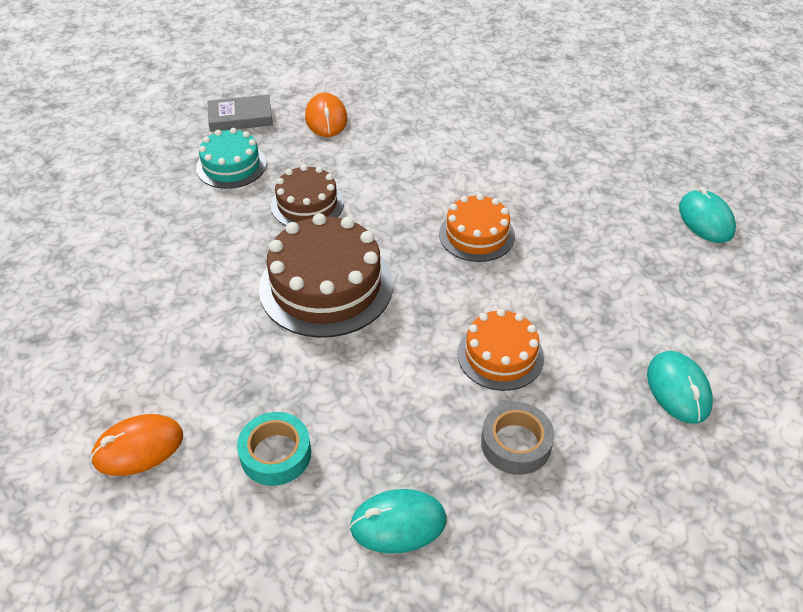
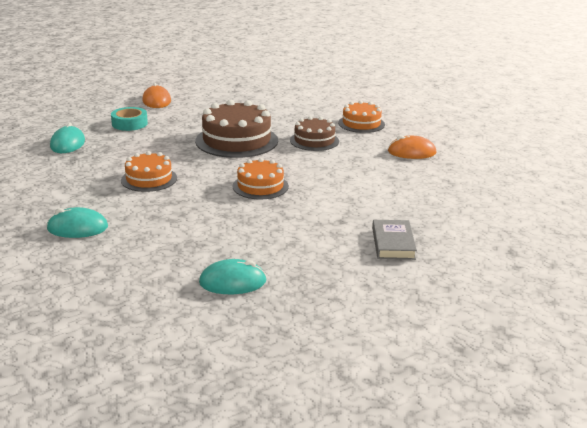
camera: 100 degrees right, 20 degrees down
turquoise cake [196,128,267,189] -> orange cake [338,100,385,133]
grey book [208,95,273,132] -> grey book moved to [372,220,417,260]
grey tape [481,402,554,475] -> none

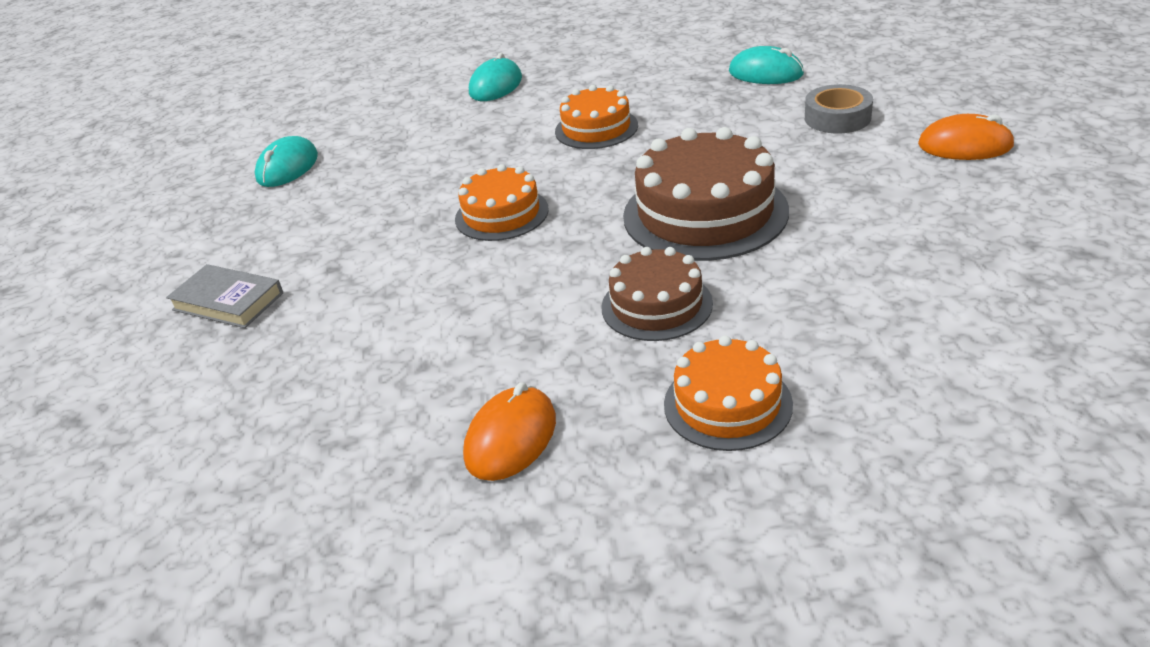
camera: 120 degrees right, 10 degrees up
turquoise tape [111,107,148,131] -> grey tape [805,84,873,133]

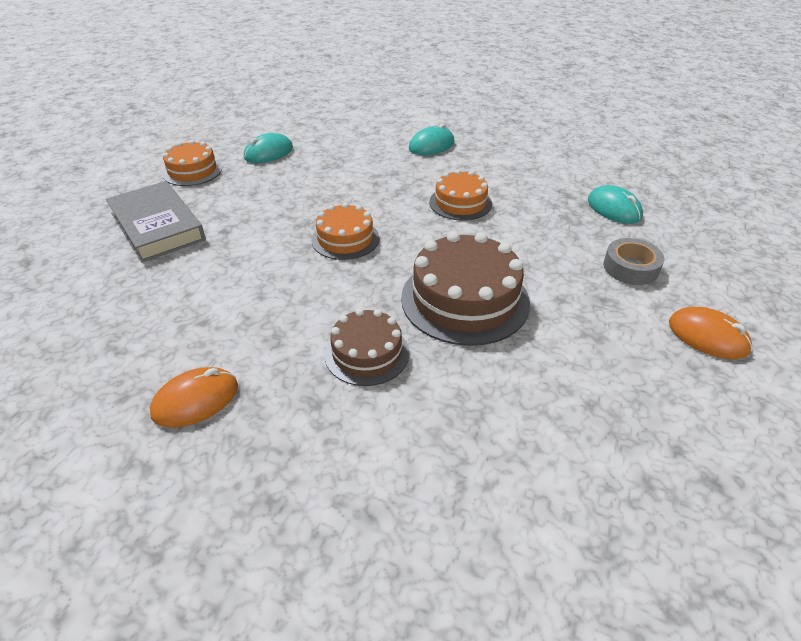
camera: 25 degrees right, 5 degrees up
grey book [166,264,283,328] -> grey book [106,181,206,262], size x1.63
orange cake [664,335,793,451] -> orange cake moved to [162,140,222,186]

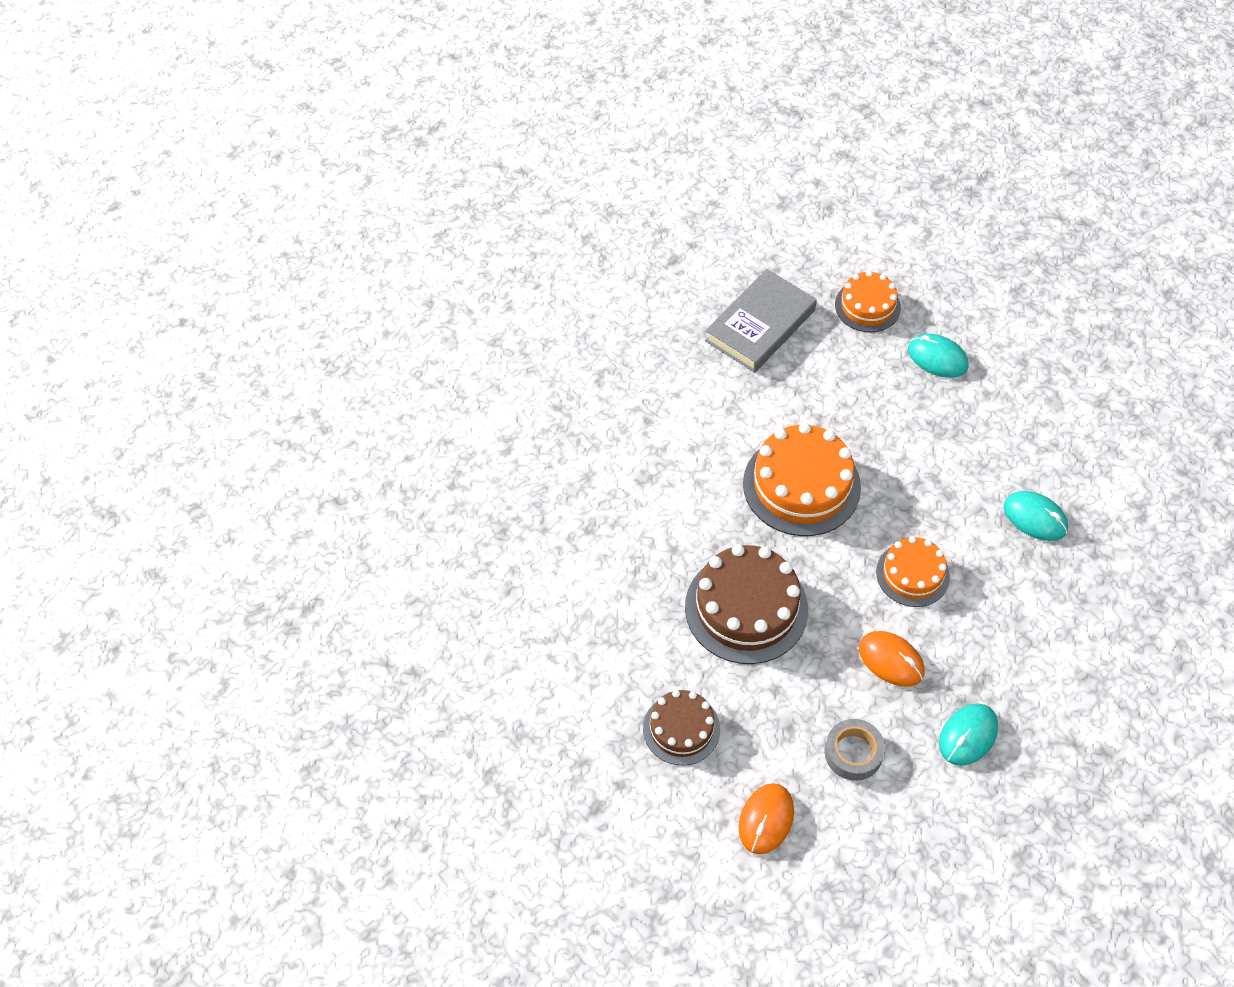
camera: 75 degrees right, 15 degrees up
orange mouse [150,367,238,428] -> orange mouse moved to [859,631,924,687]
orange cake [311,203,379,260] -> orange cake [743,423,861,536], size x1.67
brown cake [325,308,409,386] -> brown cake moved to [643,690,720,765]

